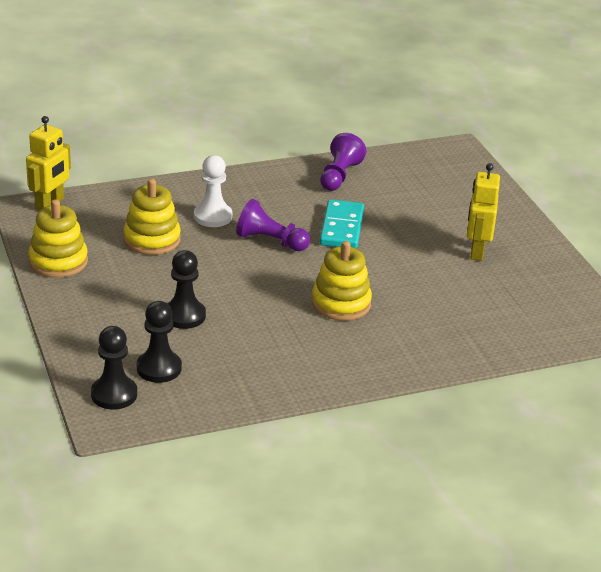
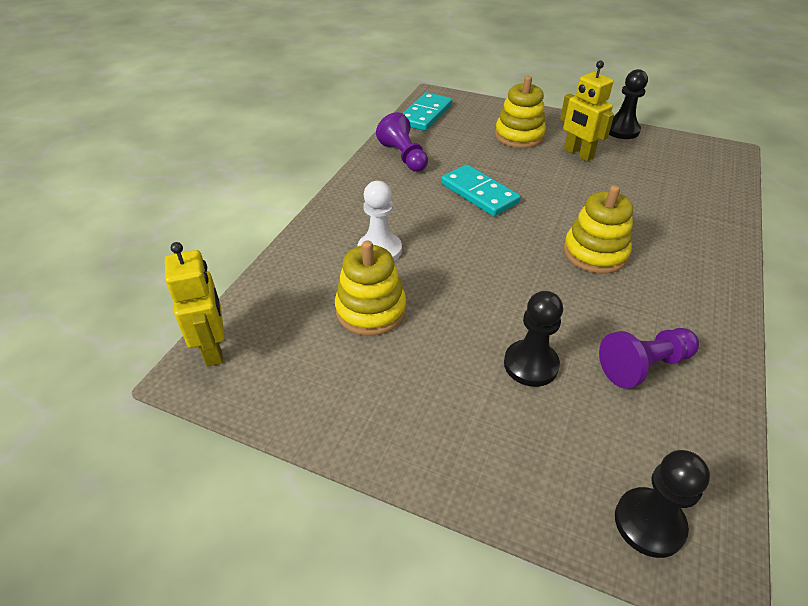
camera: 45 degrees left, 10 degrees up
yellow stacking toy [28,199,88,278] -> yellow stacking toy moved to [495,76,546,148]
black pawn [137,301,182,383] -> black pawn moved to [609,69,648,139]
purple pawn [236,199,310,251] -> purple pawn moved to [599,328,699,389]
none -> turquoise domino [402,92,452,131]

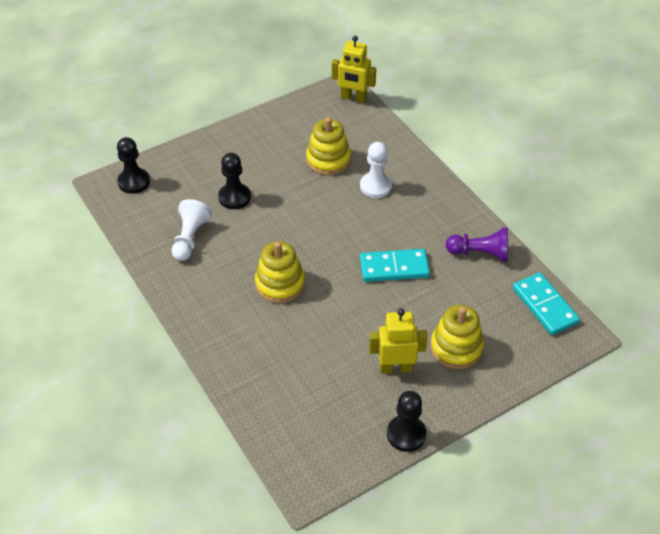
camera: 125 degrees right, 5 degrees up
purple pawn [599,328,699,389] -> white pawn [172,199,212,261]

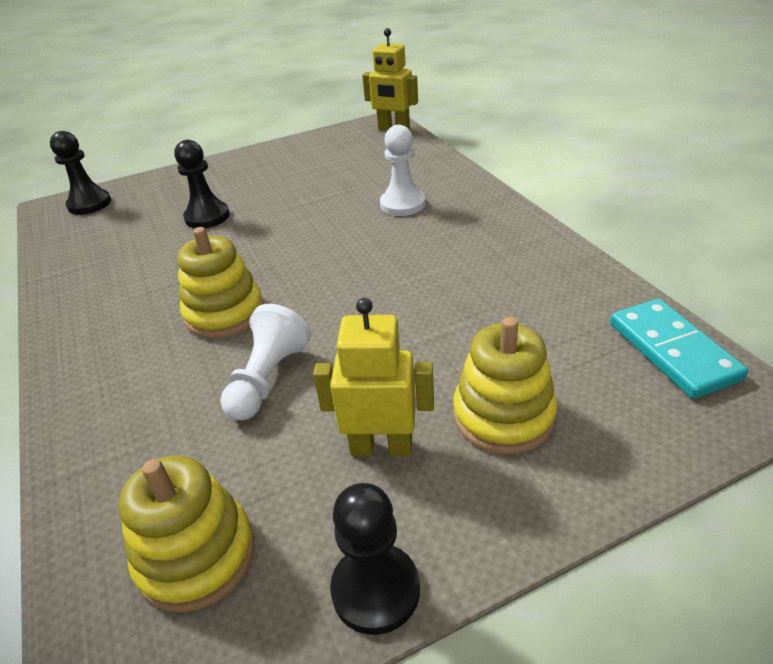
camera: 10 degrees right, 10 degrees down
white pawn [172,199,212,261] -> white pawn moved to [220,304,311,420]
yellow stacking toy [306,117,351,175] -> yellow stacking toy moved to [119,455,255,612]
turquoise domino [360,249,430,282] -> none
purple pawn [446,227,508,262] -> none

